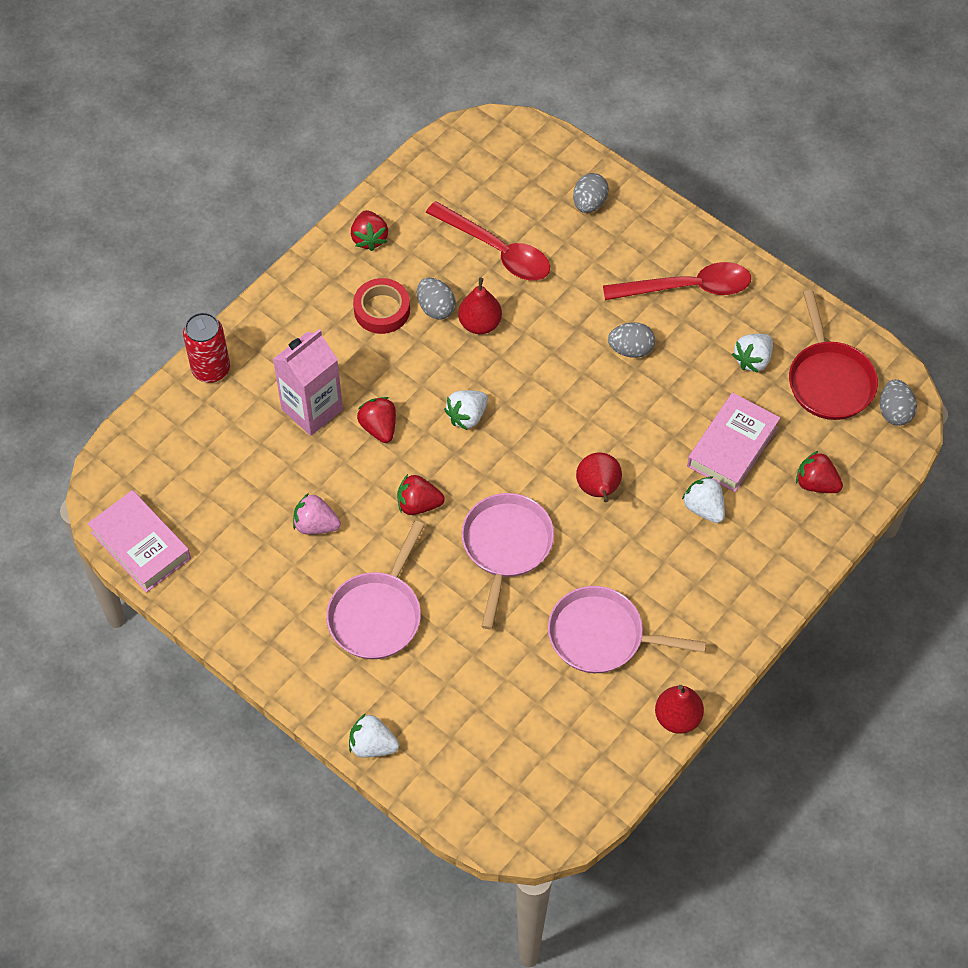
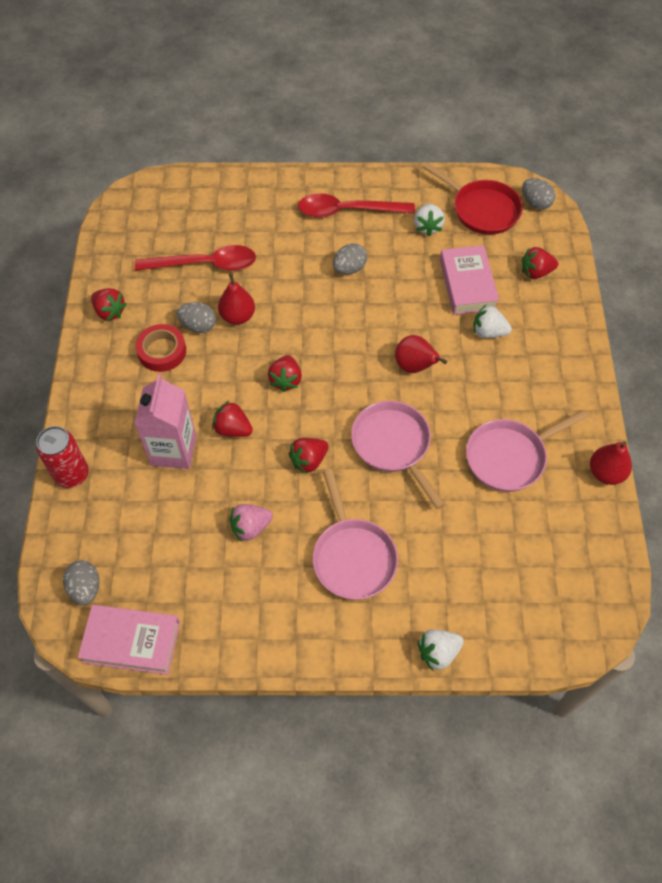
camera: 40 degrees left, 0 degrees up
white strawberry [444,390,488,430] -> red strawberry [268,355,302,392]
grey egg [573,173,609,213] -> grey egg moved to [63,560,99,605]
red spoon [603,262,751,300] -> red spoon turned 135 degrees counterclockwise [298,193,415,218]

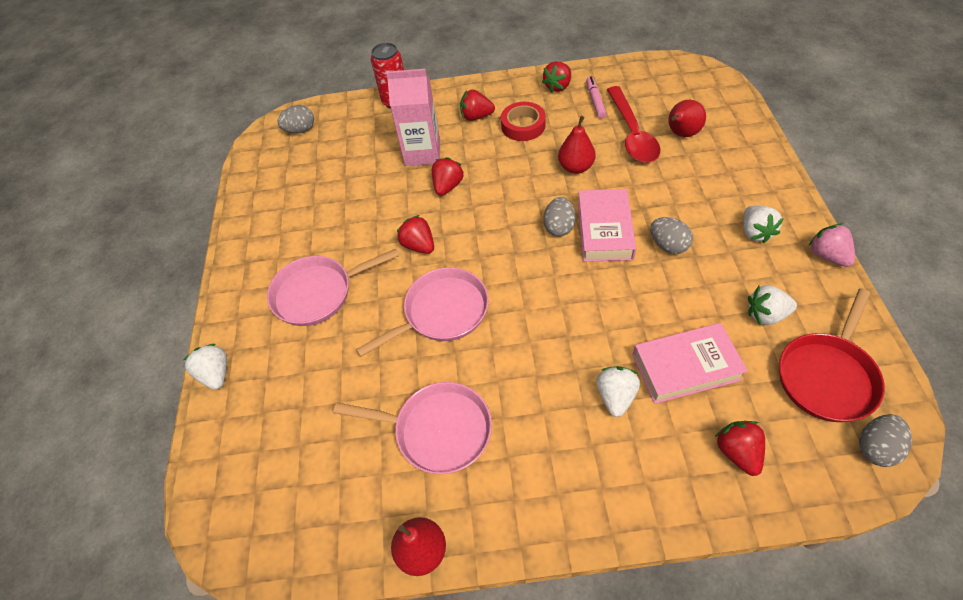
camera: 90 degrees right, 5 degrees down
pink book [78,605,180,675] -> pink book moved to [578,189,636,262]
grey egg [177,302,216,333] -> grey egg moved to [543,197,576,237]
pink strawberry [230,504,273,542] -> pink strawberry moved to [809,224,855,267]
red strawberry [268,355,302,392] -> red strawberry moved to [460,89,495,121]
red spoon [298,193,415,218] -> white strawberry [743,205,784,243]
red pear [395,335,447,373] -> red pear moved to [668,100,706,137]
pink pan [466,410,587,492] -> pink pan turned 135 degrees clockwise [333,382,492,474]
none -> pink marker [586,77,607,118]

